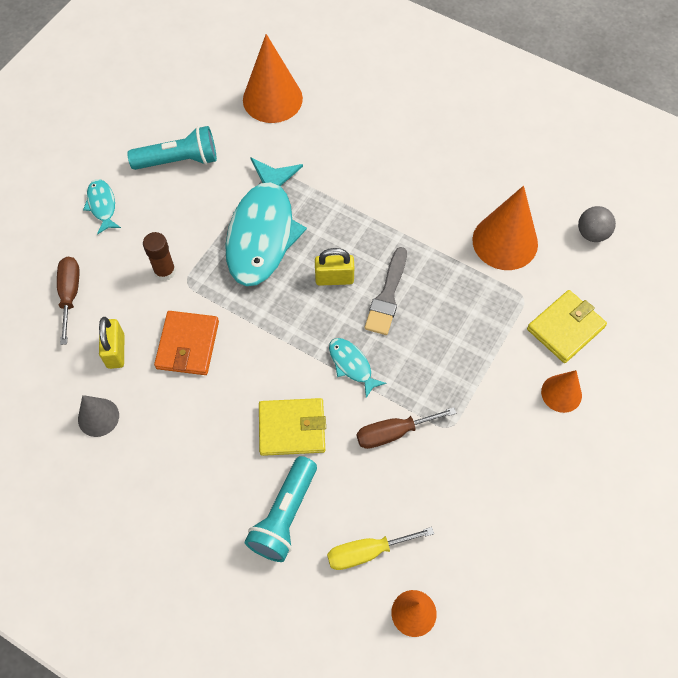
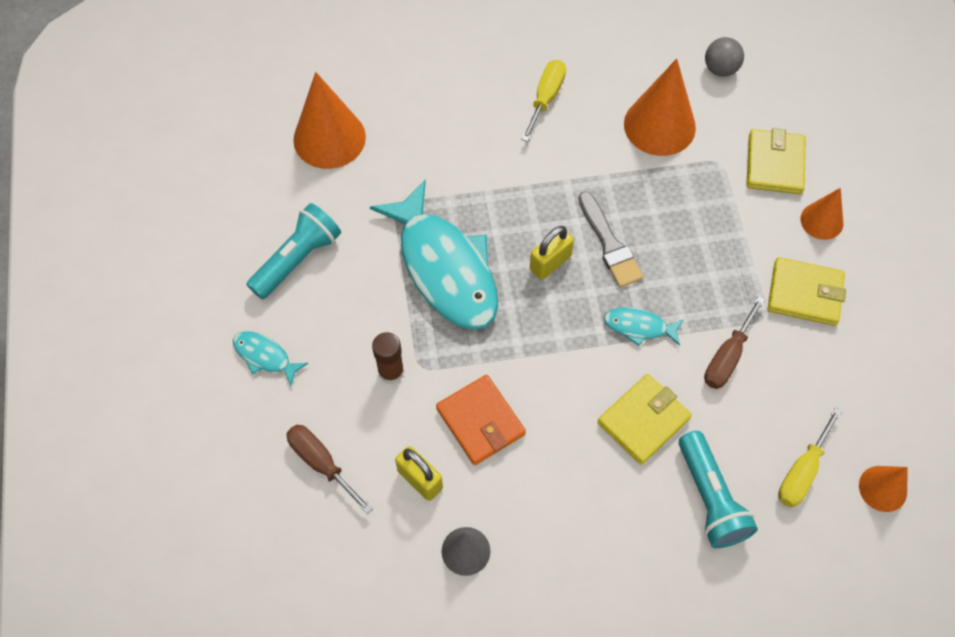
camera: 40 degrees left, 0 degrees up
none -> yellow screwdriver [521,60,566,142]
none -> yellow wallet [767,257,846,326]

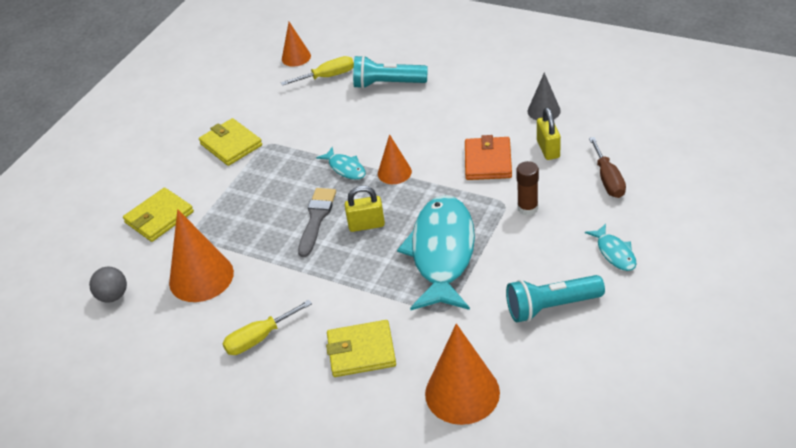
camera: 140 degrees left, 20 degrees down
yellow wallet [597,374,692,465] -> yellow wallet moved to [326,320,396,377]
turquoise flashlight [679,431,758,548] -> turquoise flashlight turned 105 degrees counterclockwise [353,55,428,89]
brown screwdriver [704,296,765,389] -> none
orange cone [801,188,843,240] -> orange cone moved to [378,134,412,184]

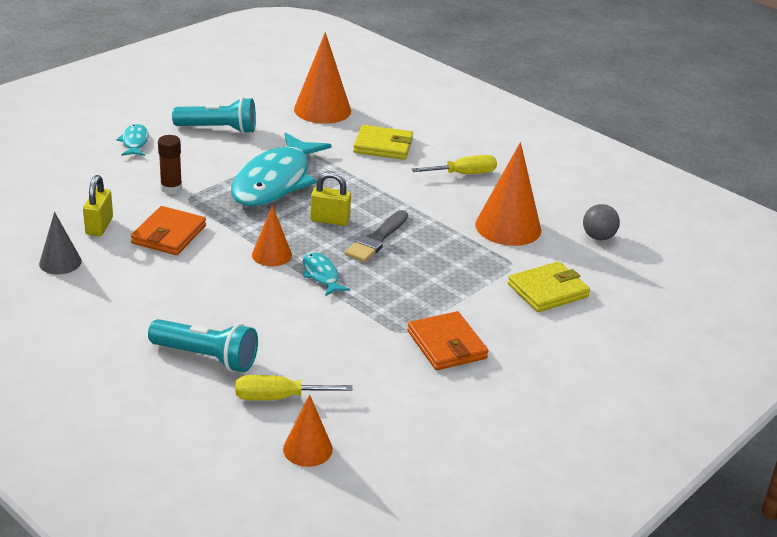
camera: 170 degrees left, 10 degrees down
yellow wallet [199,118,262,166] -> orange wallet [407,311,488,370]
brown screwdriver [589,137,626,198] -> none

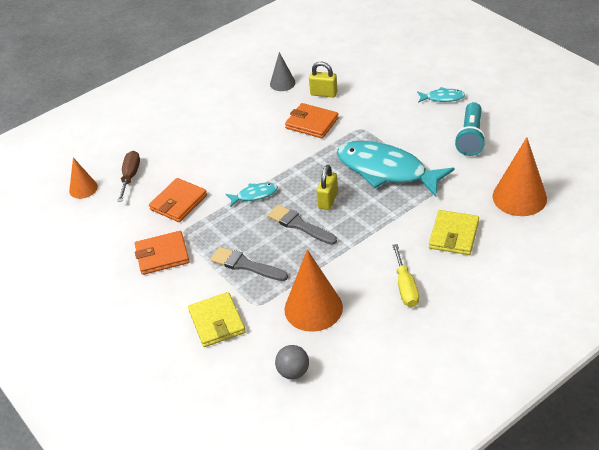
camera: 105 degrees right, 10 degrees up
turquoise flashlight [148,319,258,372] -> none
brown glue stick [158,135,182,194] -> none
yellow screwdriver [236,375,353,400] -> brown screwdriver [117,151,140,202]
orange cone [252,205,292,266] -> none
none -> orange wallet [149,178,207,222]
none -> grey brush [210,247,288,281]

